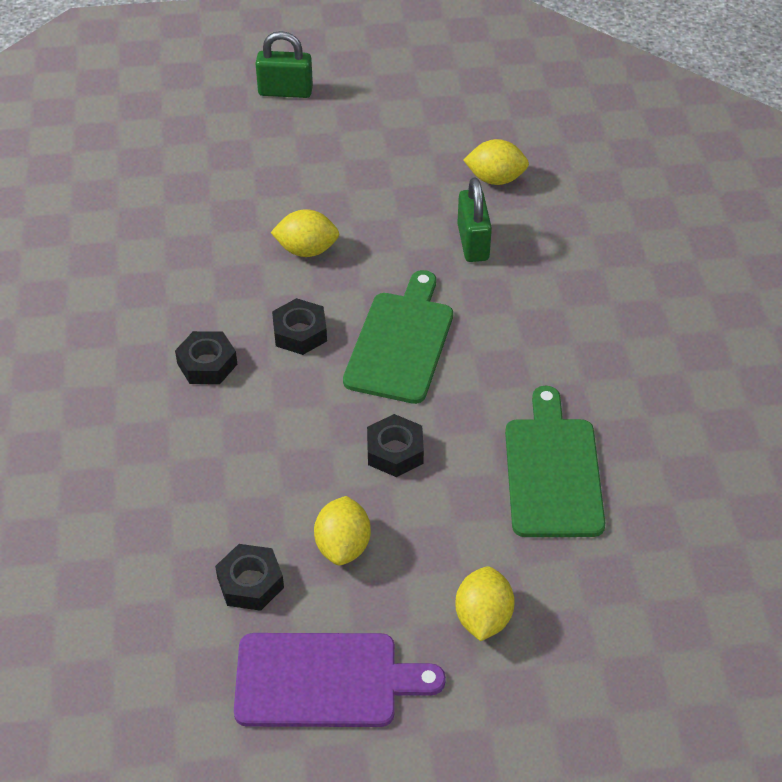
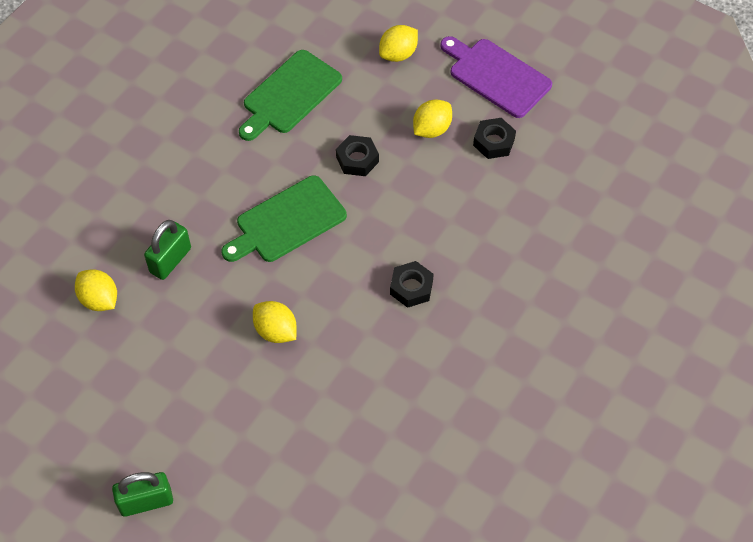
camera: 140 degrees left, 10 degrees up
green padlock [255,31,313,98] -> green padlock turned 60 degrees counterclockwise [112,472,173,517]
black nut [272,298,327,355] -> none

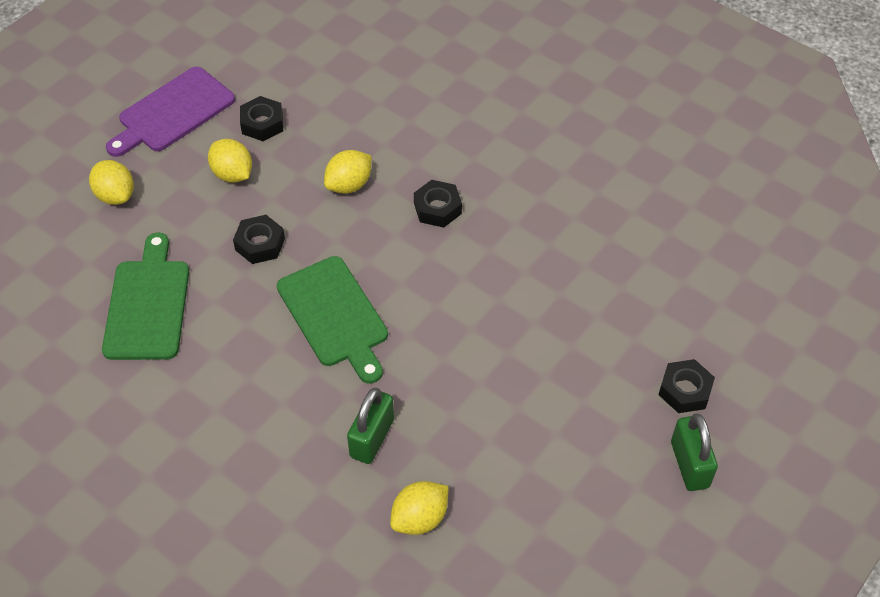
camera: 85 degrees left, 5 degrees down
green padlock [144,220,191,280] -> green padlock turned 75 degrees clockwise [347,388,394,464]
green cutting board [239,50,342,141] -> green cutting board turned 135 degrees counterclockwise [102,232,189,360]
yellow lemon [253,301,297,343] -> yellow lemon moved to [324,150,372,194]
none -> black nut [659,359,715,413]

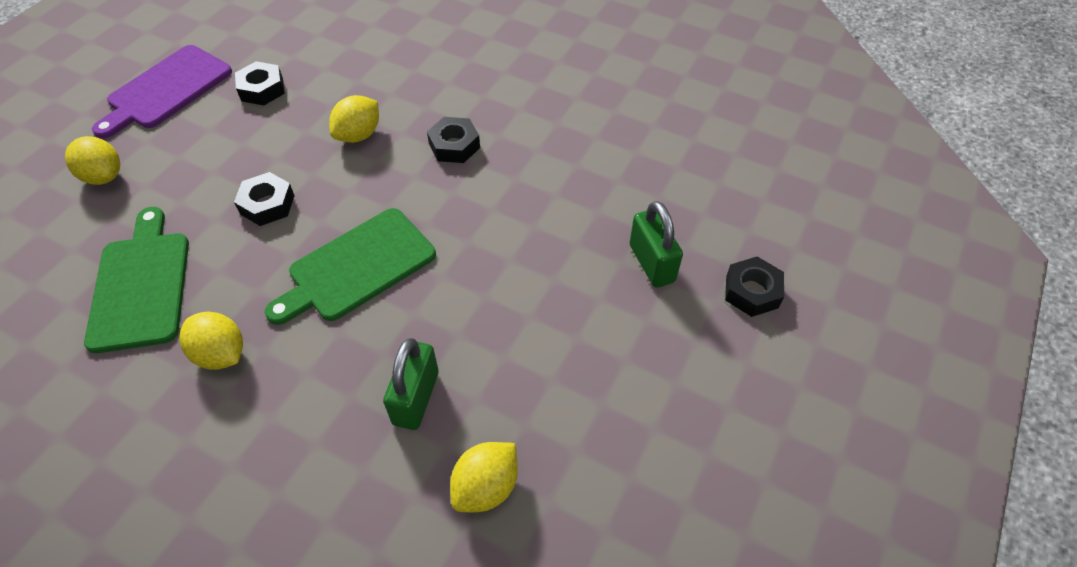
camera: 10 degrees left, 0 degrees up
yellow lemon [208,139,252,183] -> yellow lemon moved to [179,312,243,370]
green cutting board [277,256,388,384] -> green cutting board turned 90 degrees clockwise [265,208,436,325]
green padlock [671,413,718,491] -> green padlock moved to [629,201,683,288]

